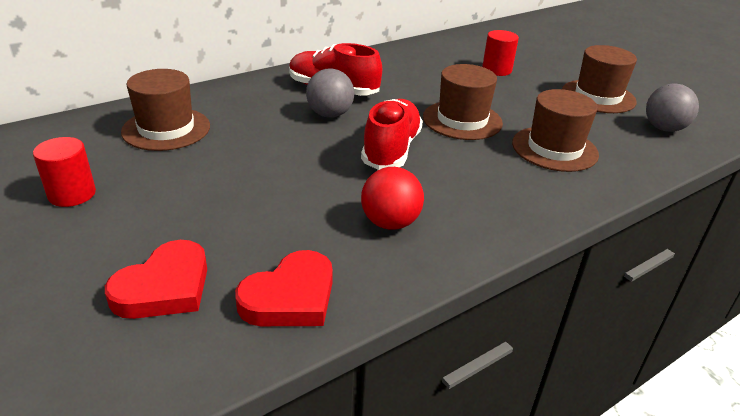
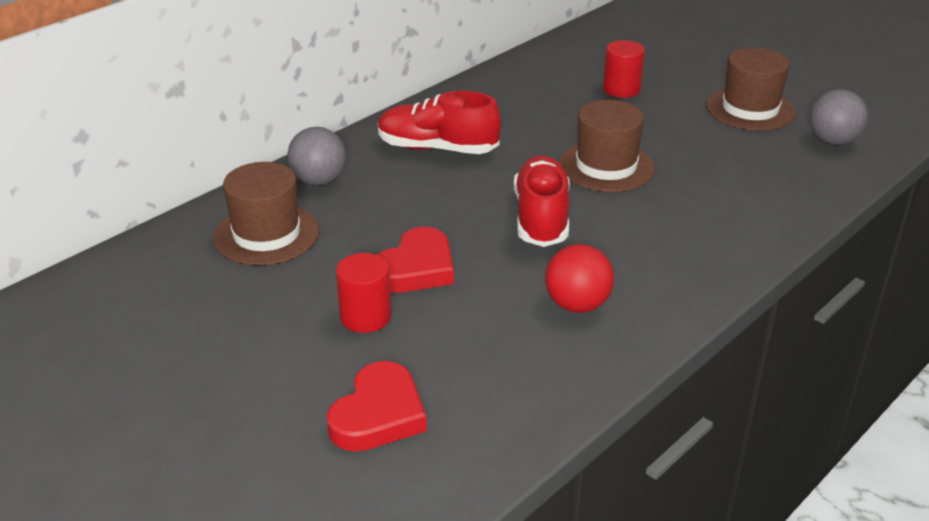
camera: 10 degrees left, 0 degrees up
red cylinder [33,137,96,207] -> red cylinder moved to [336,253,391,333]
red heart [235,250,333,326] -> red heart moved to [377,227,454,293]
grey ball [306,68,354,118] -> grey ball moved to [287,127,346,186]
brown hat [512,89,599,172] -> none

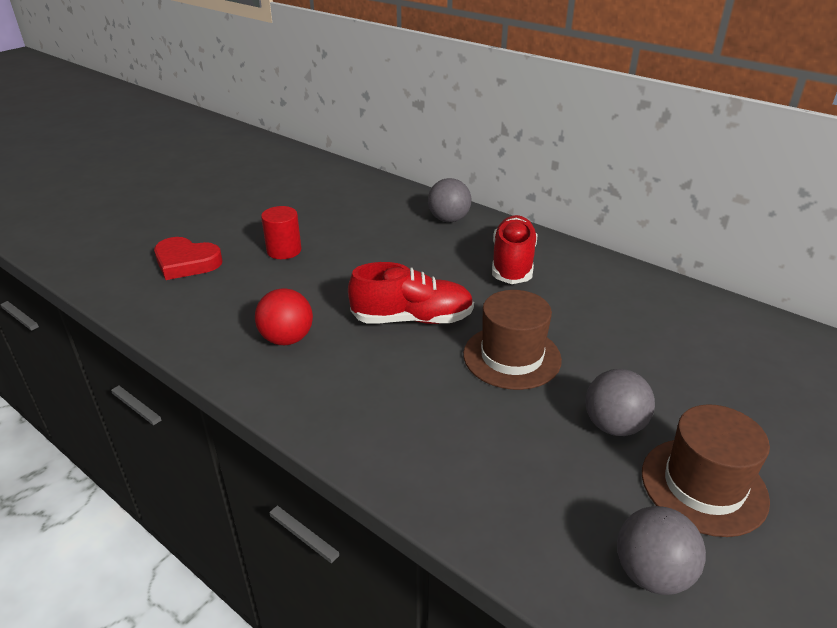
camera: 85 degrees right, 0 degrees up
brown hat [213,162,320,265] -> none
red heart [377,227,454,293] -> none
red cylinder [603,40,645,98] -> none
none -> grey ball [585,369,655,436]

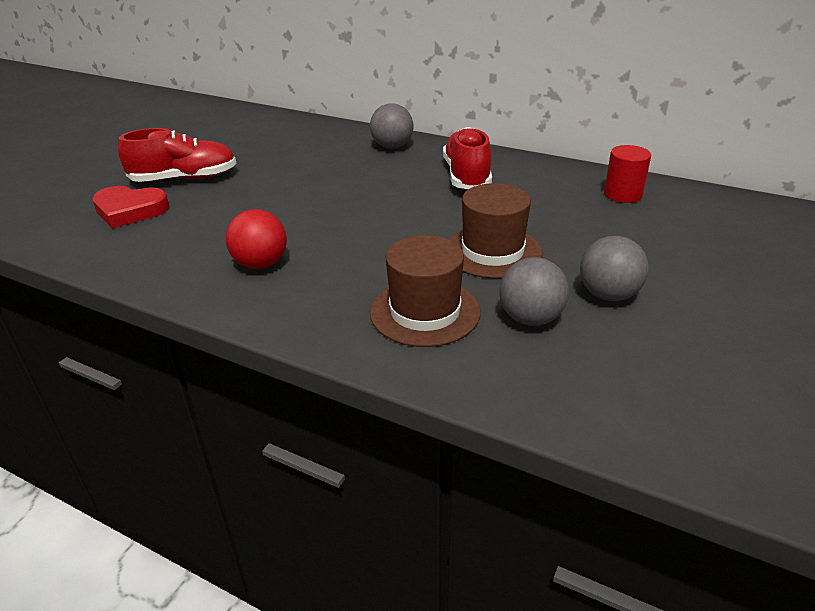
camera: 10 degrees left, 0 degrees up
red cylinder [261,206,301,259] -> red cylinder moved to [604,145,651,203]
red shoe [348,262,474,324] -> red shoe moved to [118,128,236,182]
grey ball [617,506,706,595] -> grey ball moved to [499,257,569,326]
brown hat [642,404,770,537] -> brown hat moved to [370,235,481,347]

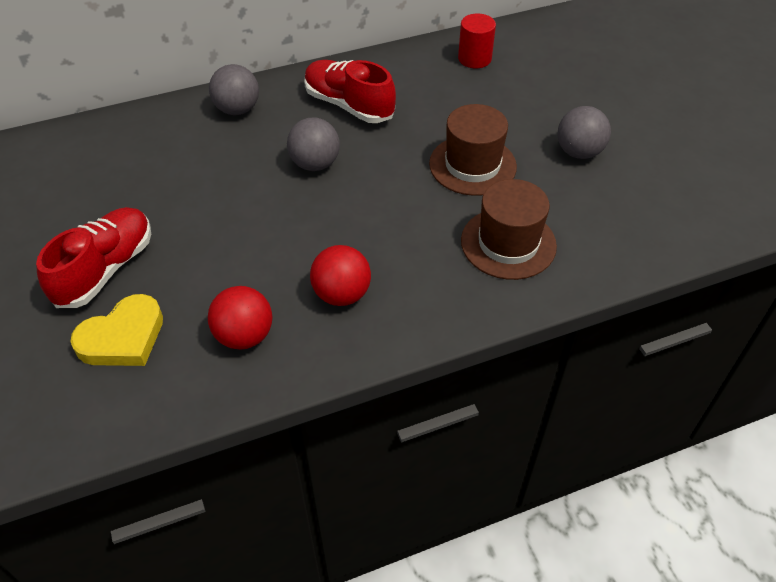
camera: 50 degrees left, 15 degrees up
red heart [92,186,170,228] -> yellow heart [70,294,163,366]
grey ball [499,257,569,326] -> grey ball moved to [287,118,340,171]
none -> red ball [208,286,272,350]

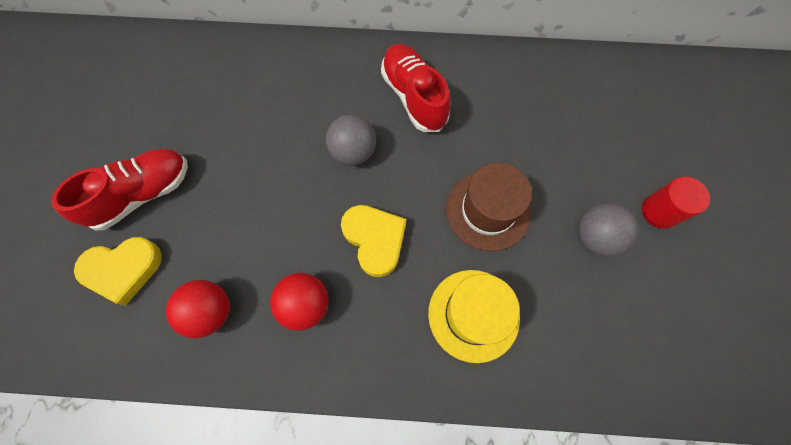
camera: 25 degrees right, 20 degrees up
grey ball [209,64,259,115] -> none
red cylinder [458,14,496,68] -> red cylinder moved to [642,176,710,229]
brown hat [461,179,557,280] -> yellow hat [428,270,520,363]
none -> yellow heart [341,205,406,277]

